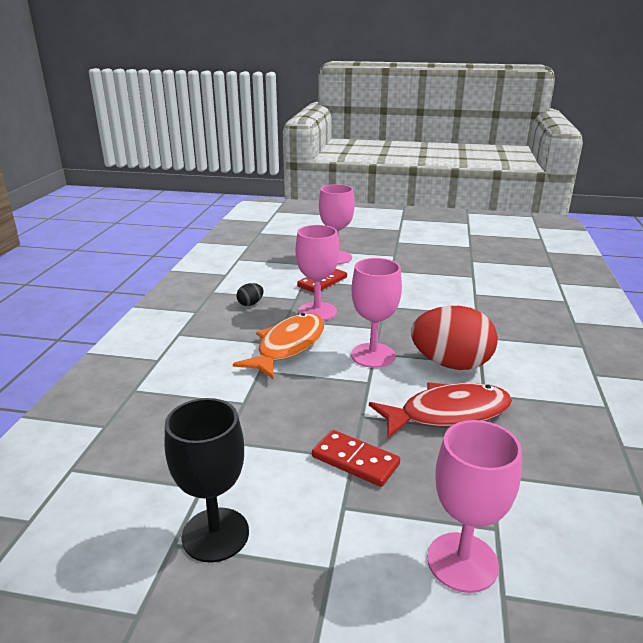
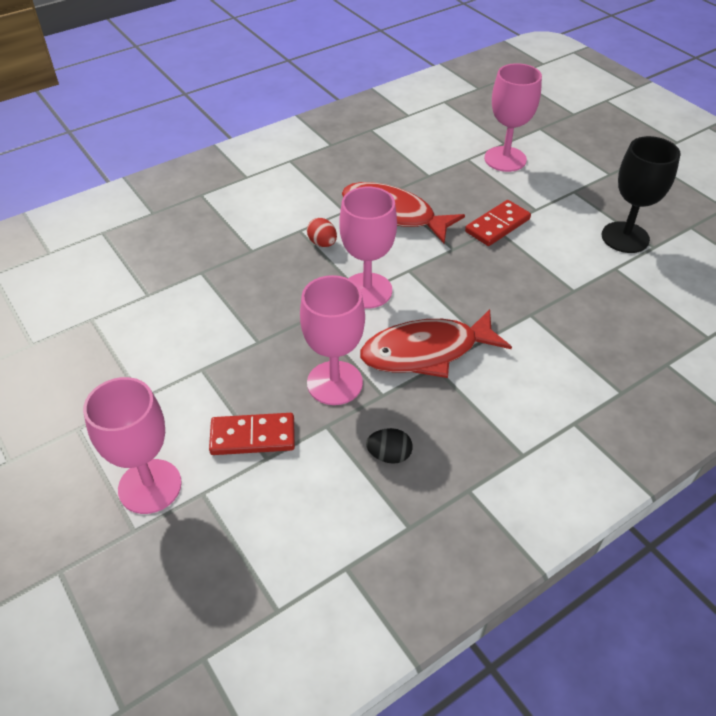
camera: 135 degrees left, 20 degrees up
orange fish [233,313,324,379] -> red fish [360,309,512,378]
red domino [312,430,400,487] -> red domino turned 60 degrees clockwise [465,200,531,246]
red egg [411,306,498,370] -> red egg [307,218,337,247], size x0.42

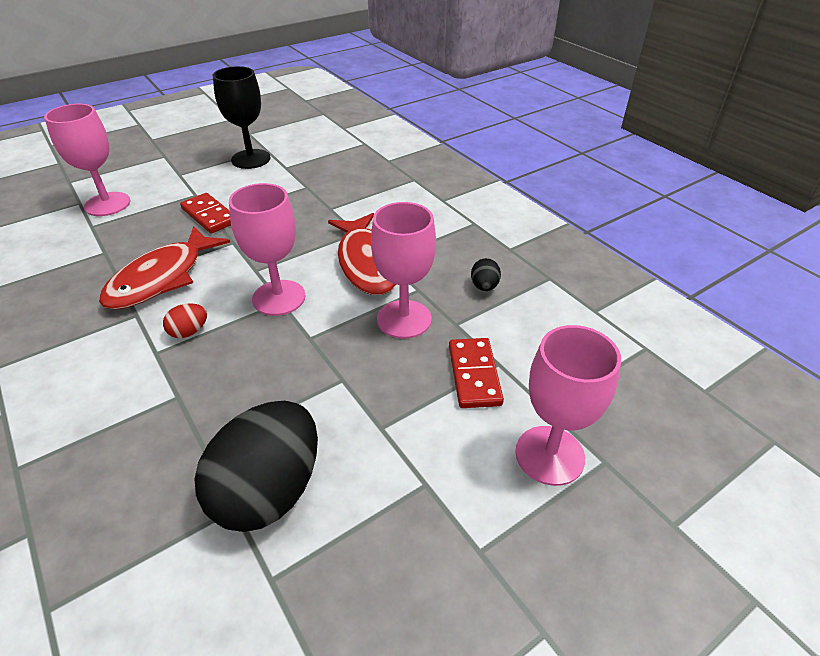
camera: 90 degrees left, 5 degrees down
none -> black egg [194,401,318,532]

